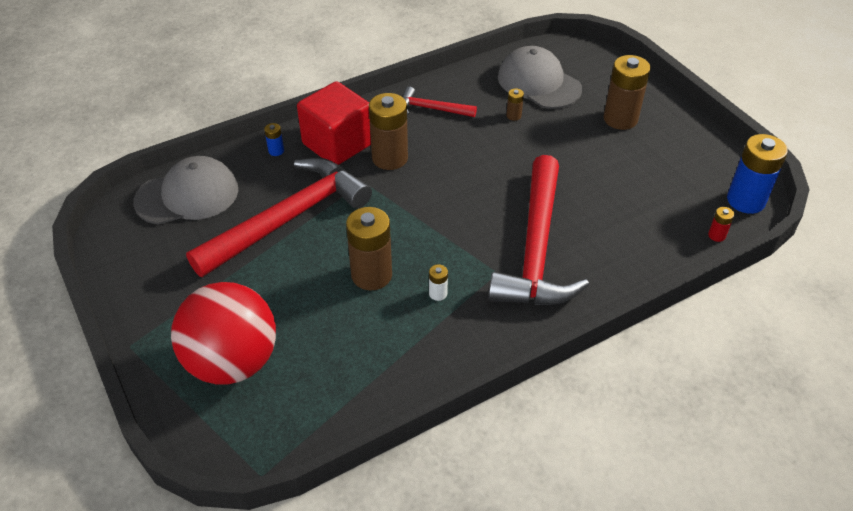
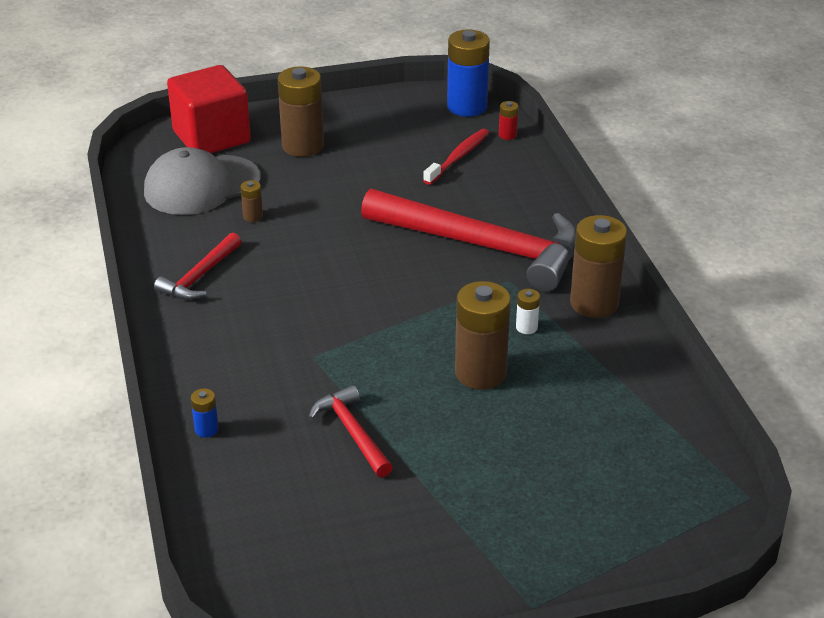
camera: 75 degrees left, 10 degrees down
grey cap [133,156,239,225] -> none
red ball [171,282,276,385] -> none
red hammer [186,158,372,277] -> red hammer [309,385,393,477], size x0.47
red cube [297,81,371,165] -> red cube moved to [167,65,251,153]
brown battery [369,93,408,170] -> brown battery moved to [570,215,627,318]
none -> red toothbrush [423,129,489,185]

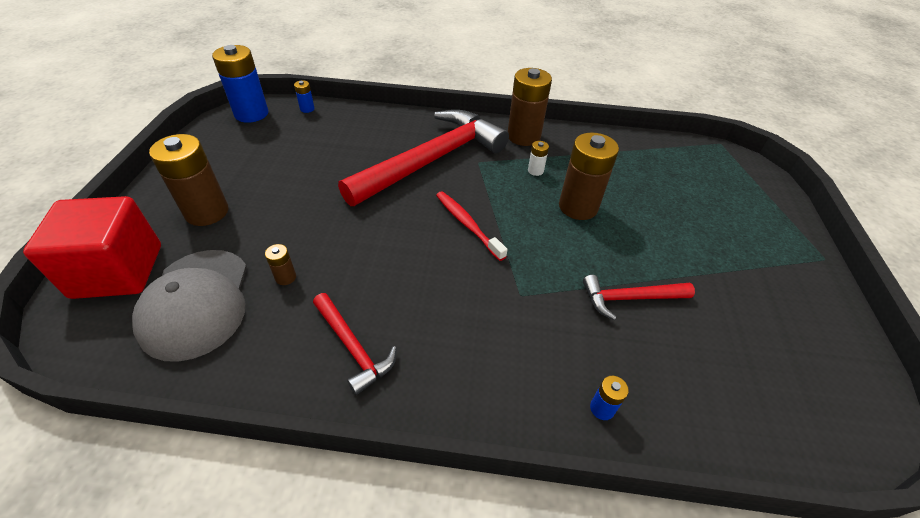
camera: 70 degrees left, 10 degrees up
red toothbrush [423,129,489,185] -> red toothbrush moved to [436,191,508,261]
red battery [499,101,518,140] -> blue battery [294,80,315,113]

